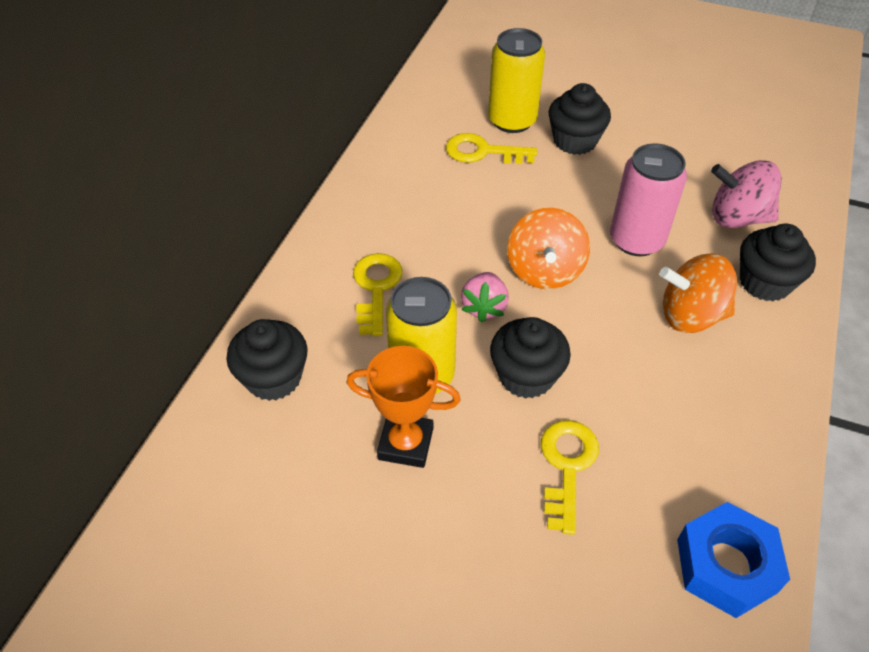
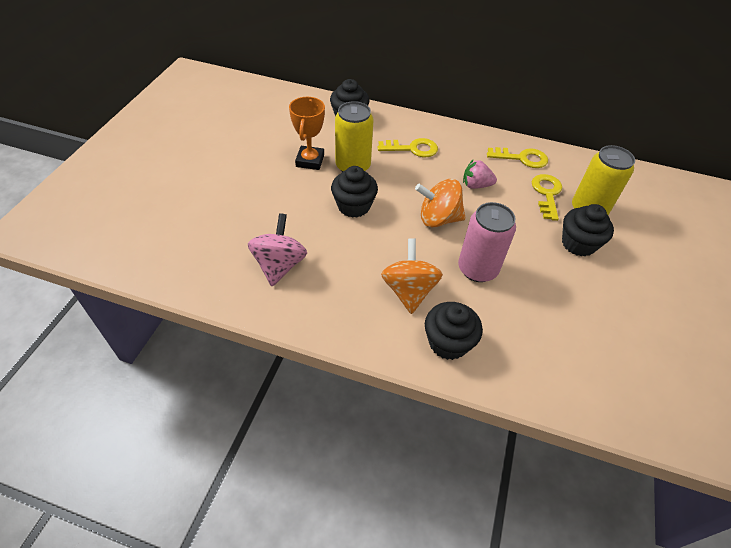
camera: 85 degrees right, 0 degrees up
pink strawberry [461,272,509,323] -> pink strawberry moved to [463,160,497,189]
yellow key [541,420,599,535] -> yellow key moved to [487,147,548,168]
blue nut [677,502,790,618] -> none
pink spinning top [711,160,781,228] -> pink spinning top moved to [248,213,307,286]

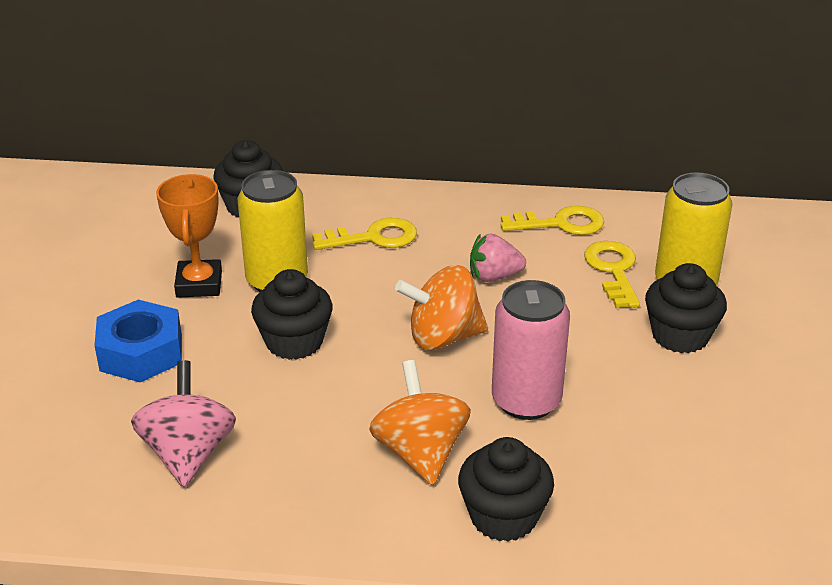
camera: 10 degrees left, 15 degrees down
none -> blue nut [94,300,182,382]

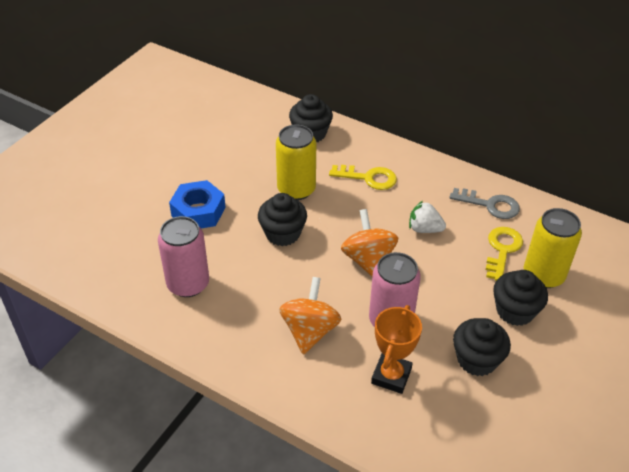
camera: 25 degrees right, 10 degrees up
pink spinning top [131,360,236,487] -> pink can [158,216,209,297]
orange trophy [156,174,222,298] -> orange trophy moved to [371,305,422,394]
orange spinning top [395,265,488,350] -> orange spinning top turned 60 degrees clockwise [341,209,398,277]
black cupcake [458,437,554,542] -> black cupcake moved to [453,318,511,376]
pink strawberry [470,233,526,282] -> white strawberry [409,201,446,233]
yellow key [501,206,604,235] -> grey key [449,188,520,219]

